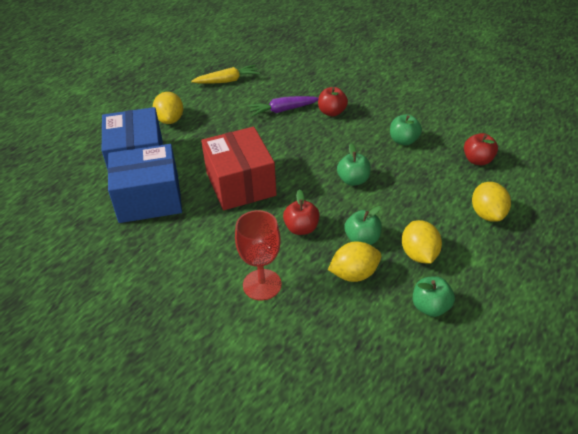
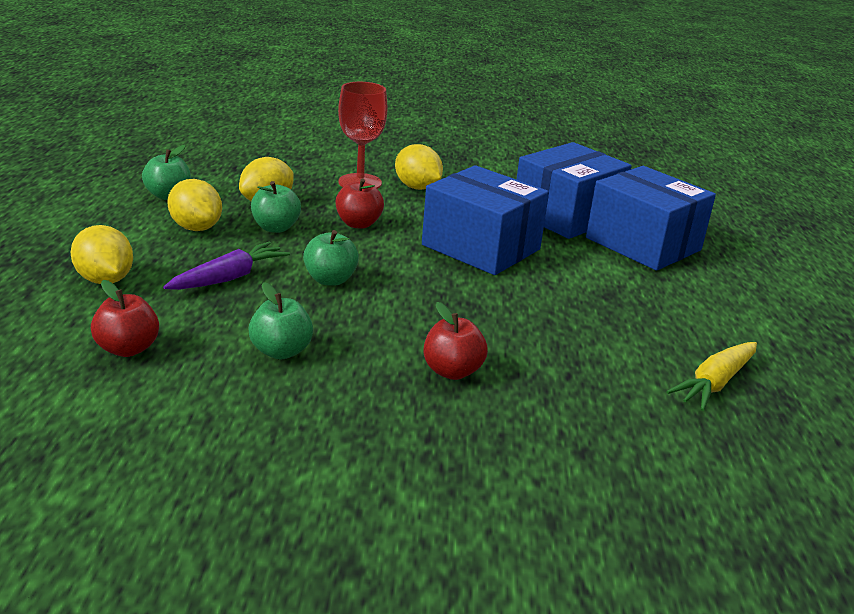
camera: 145 degrees right, 15 degrees down
yellow lemon [153,92,183,124] -> yellow lemon moved to [395,144,443,190]
red box [201,127,277,210] -> blue box [422,165,549,275]
purple carrot [247,96,319,117] -> purple carrot moved to [163,241,290,290]

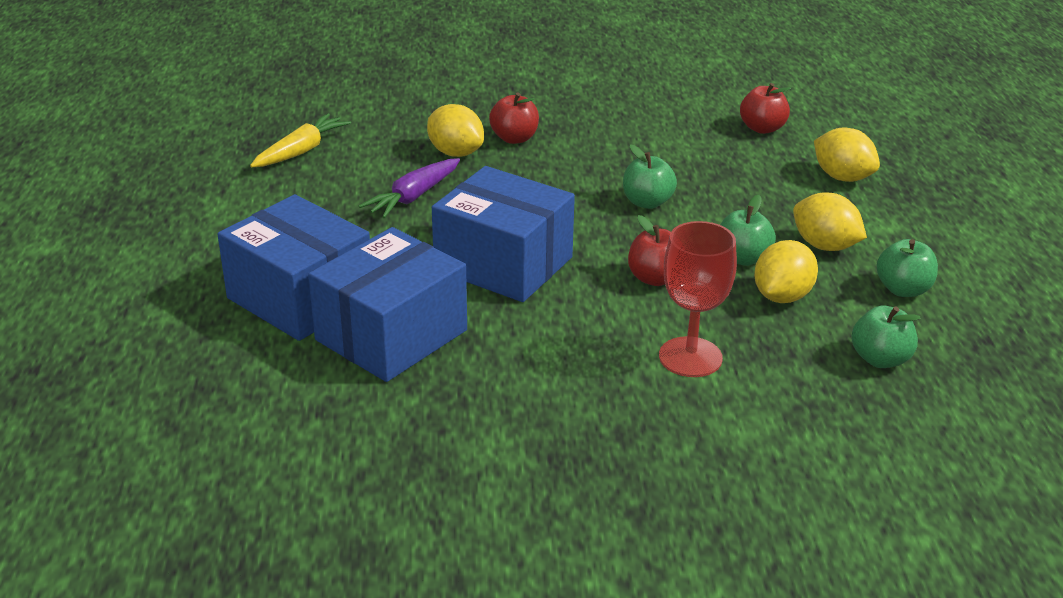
camera: 175 degrees right, 5 degrees up
purple carrot [163,241,290,290] -> purple carrot moved to [359,158,460,218]
green apple [248,282,313,360] -> green apple moved to [851,306,921,368]
yellow lemon [395,144,443,190] -> yellow lemon moved to [427,104,484,157]

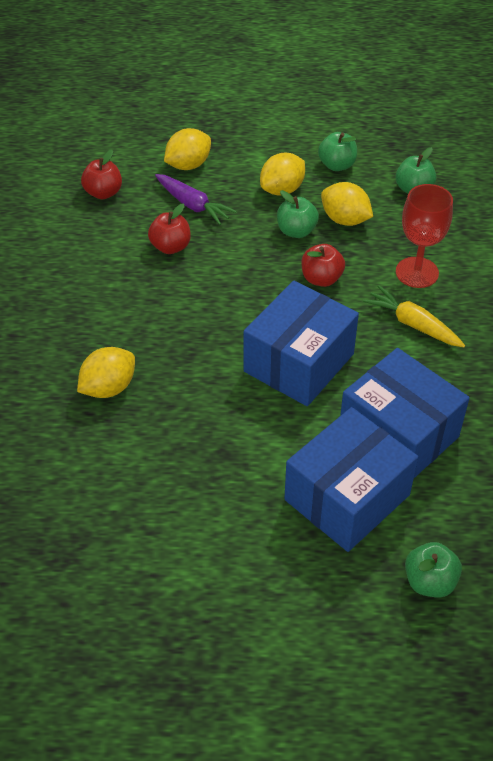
camera: 85 degrees left, 15 degrees up
yellow carrot [250,113,351,167] -> yellow carrot moved to [363,285,465,347]
purple carrot [359,158,460,218] -> purple carrot moved to [155,174,237,225]
red apple [489,93,539,144] -> red apple moved to [148,204,191,254]
green apple [623,145,677,209] -> green apple moved to [405,542,462,598]

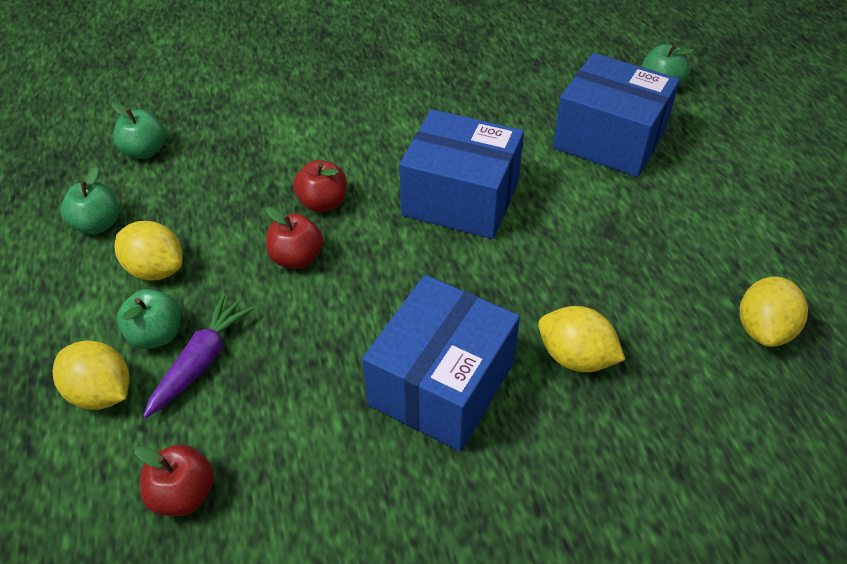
camera: 105 degrees left, 0 degrees up
red apple [148,204,191,254] -> red apple moved to [266,207,323,269]
green apple [277,190,319,238] -> green apple moved to [117,289,181,349]
yellow lemon [321,182,373,226] -> yellow lemon moved to [740,277,808,347]
blue box [340,348,470,478] -> blue box moved to [362,275,520,451]
yellow carrot [363,285,465,347] -> none
red goblet [396,184,453,288] -> none

